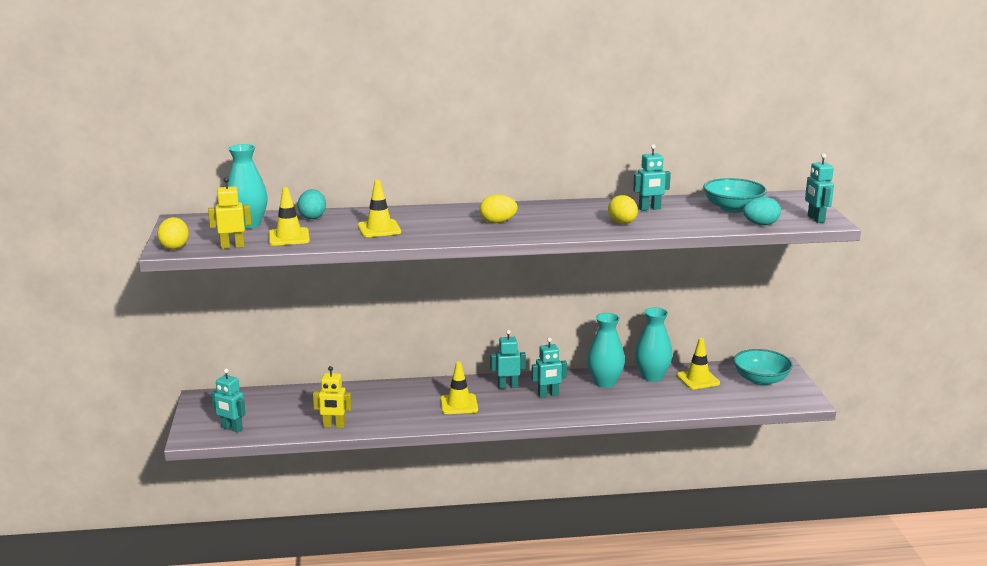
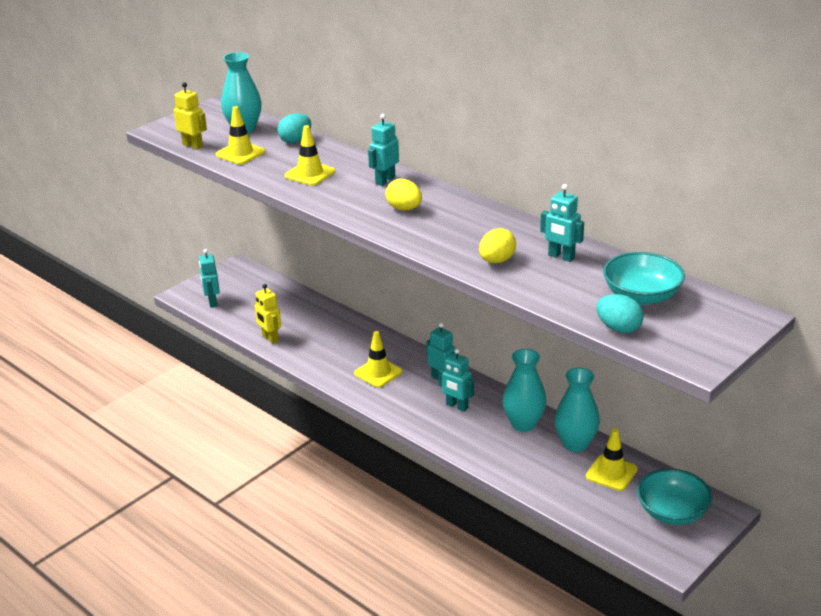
camera: 50 degrees right, 10 degrees up
yellow egg [157,217,189,250] -> none
turquoise robot [805,153,834,223] -> turquoise robot moved to [368,114,399,186]

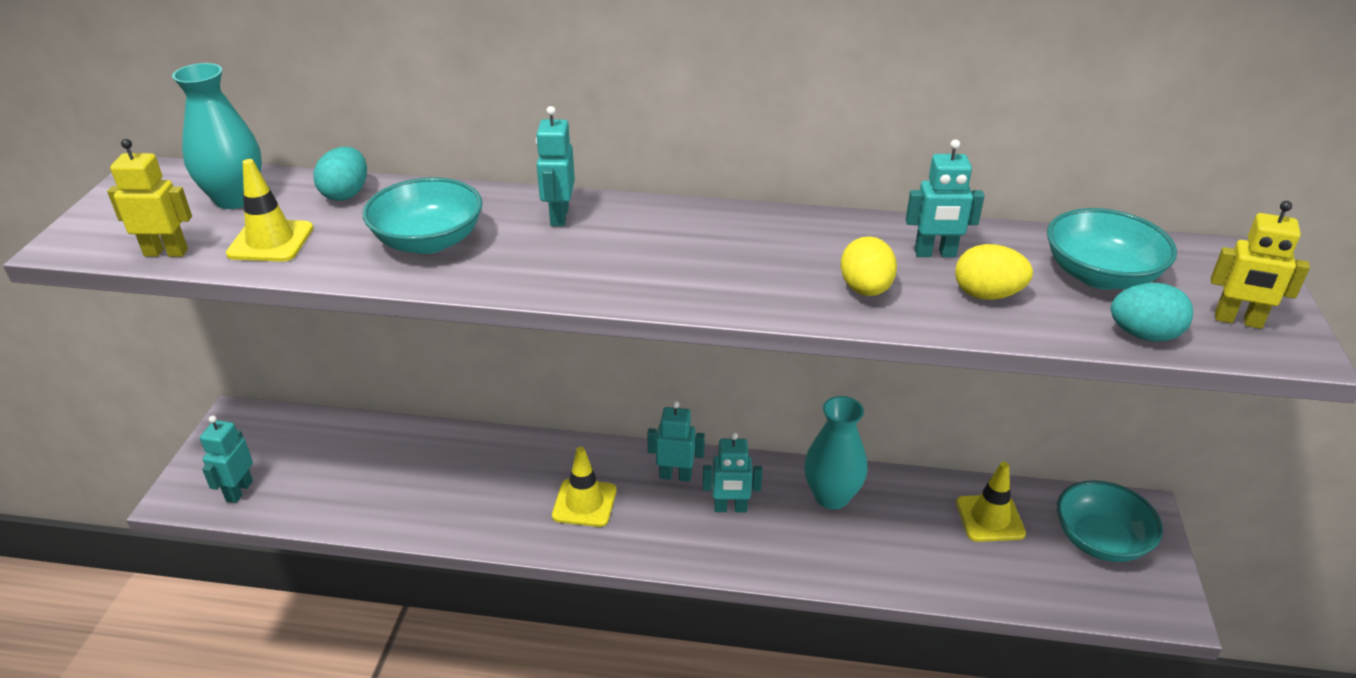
camera: 35 degrees left, 5 degrees up
turquoise robot [199,249,220,308] -> turquoise robot turned 60 degrees clockwise [200,415,253,503]
yellow robot [255,284,281,344] -> yellow robot moved to [1211,201,1310,329]
yellow traffic cone [285,125,335,186] -> turquoise bowl [363,177,482,254]
yellow egg [385,179,422,210] -> yellow egg moved to [955,244,1033,300]
turquoise vase [555,368,600,452] -> none

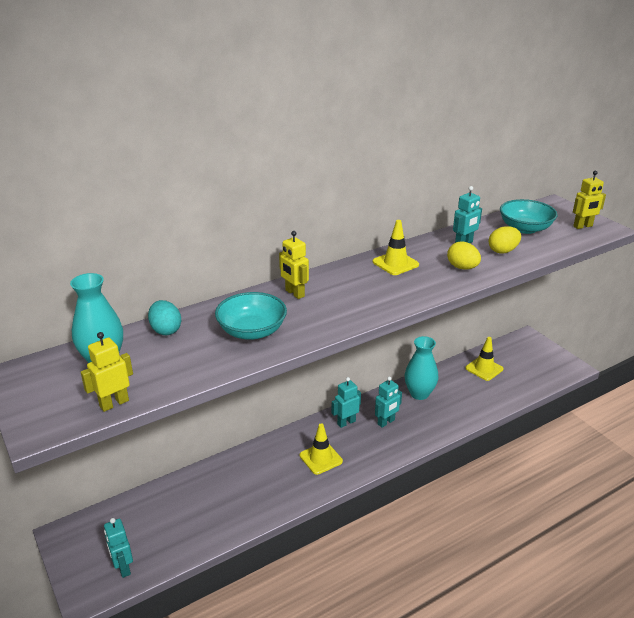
camera: 40 degrees left, 5 degrees down
yellow traffic cone [226,159,313,262] -> yellow traffic cone moved to [372,220,419,275]
turquoise robot [536,106,575,226] -> yellow robot [279,231,309,299]
turquoise bowl [1057,480,1163,562] -> none
turquoise egg [1111,283,1193,342] -> none

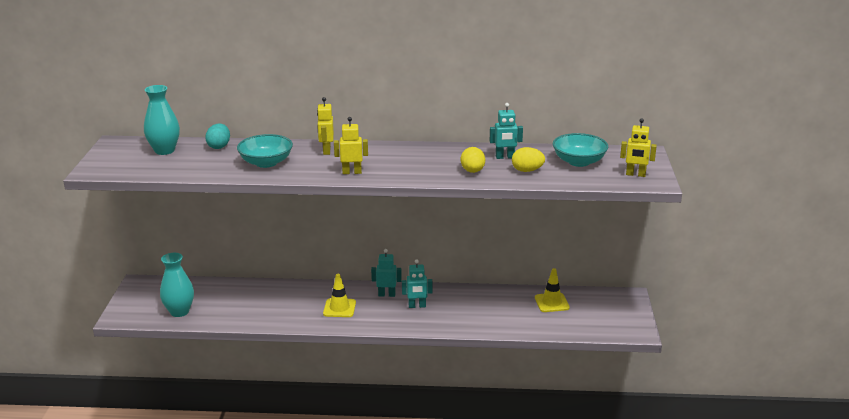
camera: 35 degrees right, 5 degrees down
yellow robot [81,332,133,412] -> yellow robot moved to [334,117,368,174]
turquoise robot [104,518,133,578] -> none
yellow traffic cone [372,220,419,275] -> none
turquoise vase [405,336,438,400] -> turquoise vase moved to [160,253,194,317]

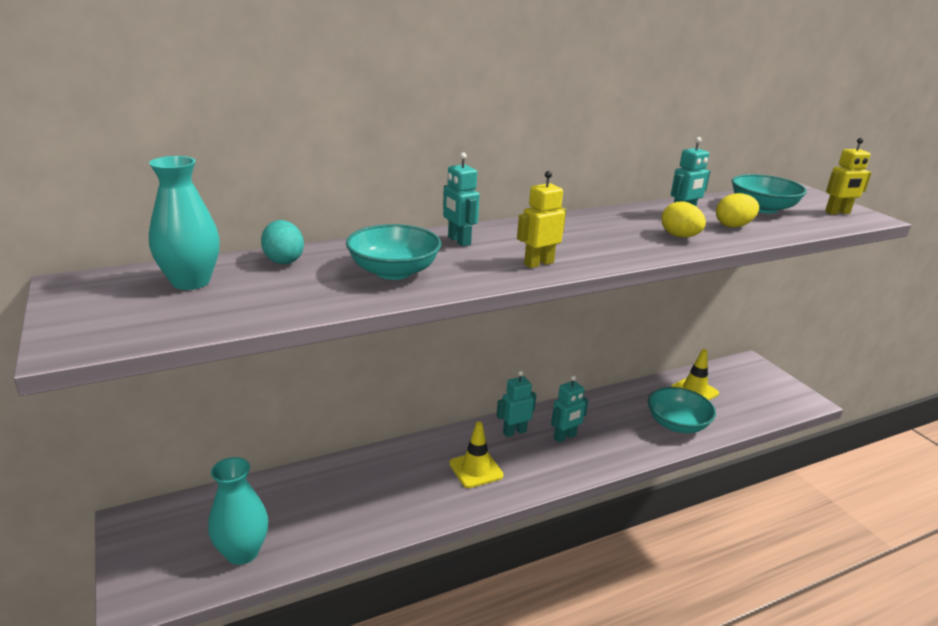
camera: 30 degrees left, 0 degrees up
yellow robot [317,97,334,155] -> turquoise robot [443,152,480,247]
none -> turquoise bowl [648,387,716,433]

